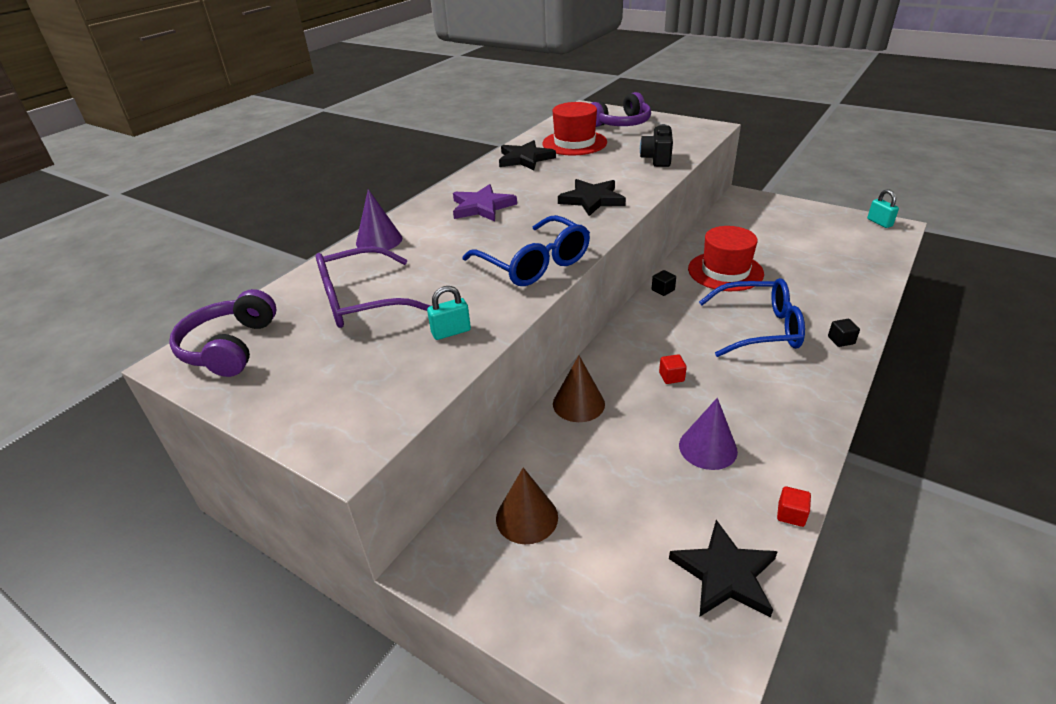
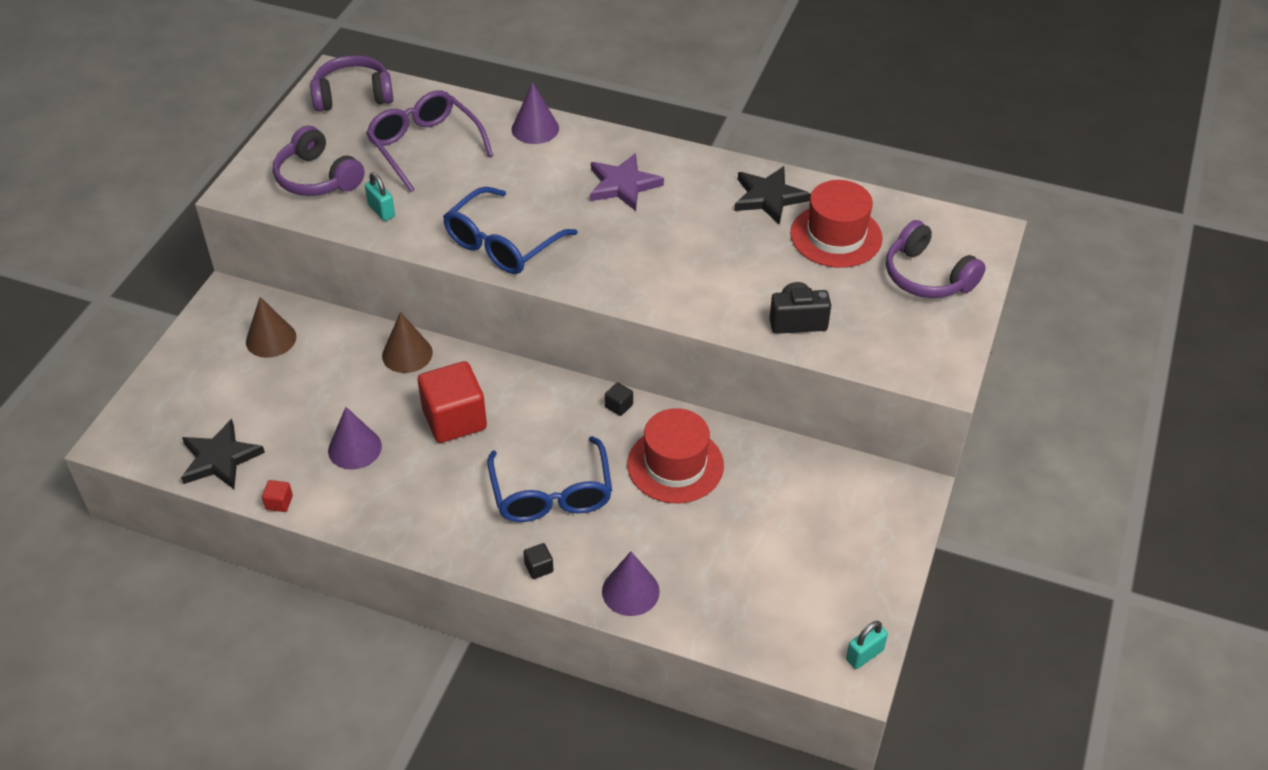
camera: 75 degrees right, 10 degrees up
black star [558,179,626,216] -> none
red cube [659,354,687,384] -> red cube [418,361,487,443], size x2.48
none -> purple headphones [273,125,365,196]
none -> purple cone [602,552,660,616]

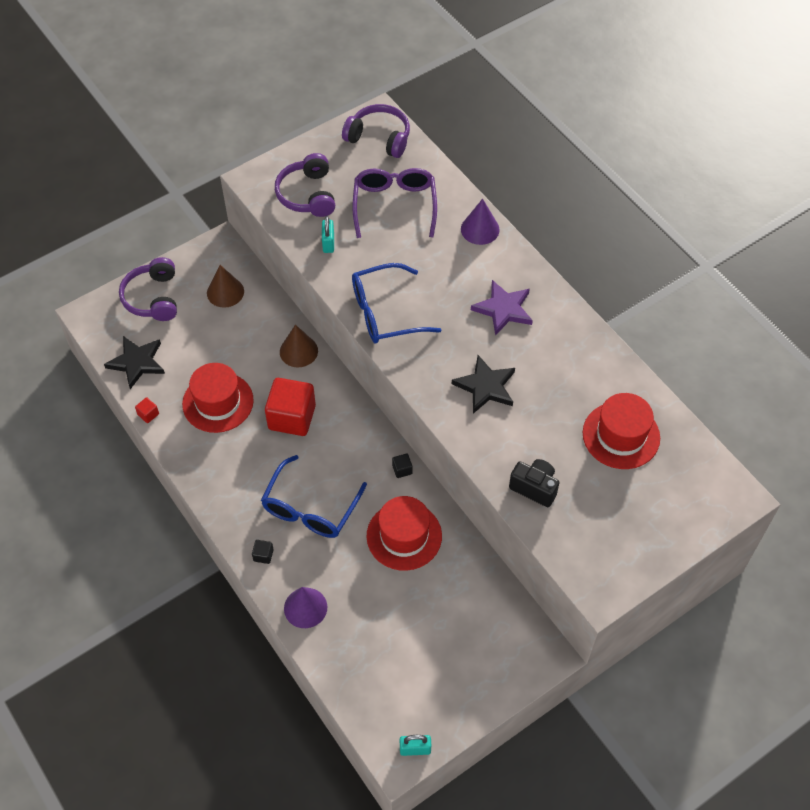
camera: 35 degrees right, 10 degrees up
purple cone [328,407,382,470] -> red hat [182,363,254,433]
black star [734,166,811,225] -> black star moved to [452,355,515,414]
purple headphones [886,220,986,298] -> purple headphones moved to [119,257,177,321]

